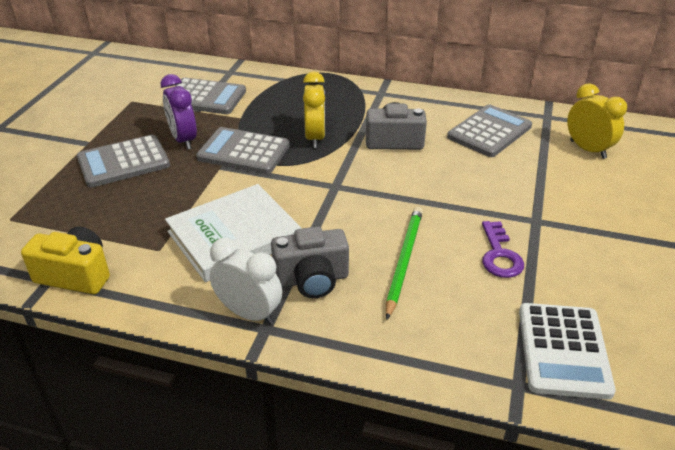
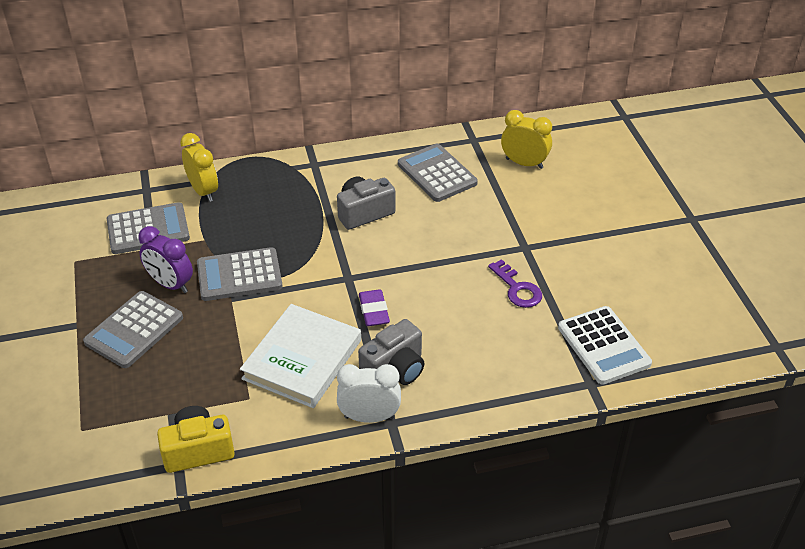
camera: 30 degrees left, 5 degrees up
yellow clock [303,71,325,148] -> yellow clock moved to [180,133,218,202]
green pencil [386,207,423,319] -> none
grey calculator [447,105,532,157] -> grey calculator turned 45 degrees counterclockwise [398,144,478,202]
none -> purple eraser [359,289,390,326]

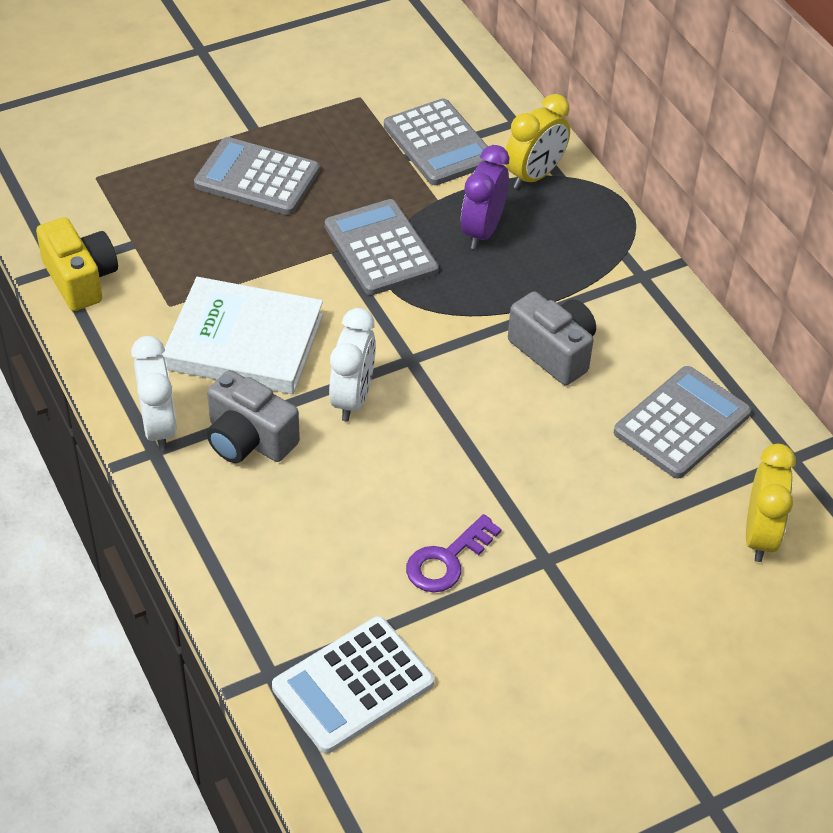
camera: 75 degrees right, 5 degrees up
purple clock [139,226,193,293] -> purple clock moved to [461,145,509,249]
purple eraser [359,289,390,326] -> white clock [329,308,376,421]

